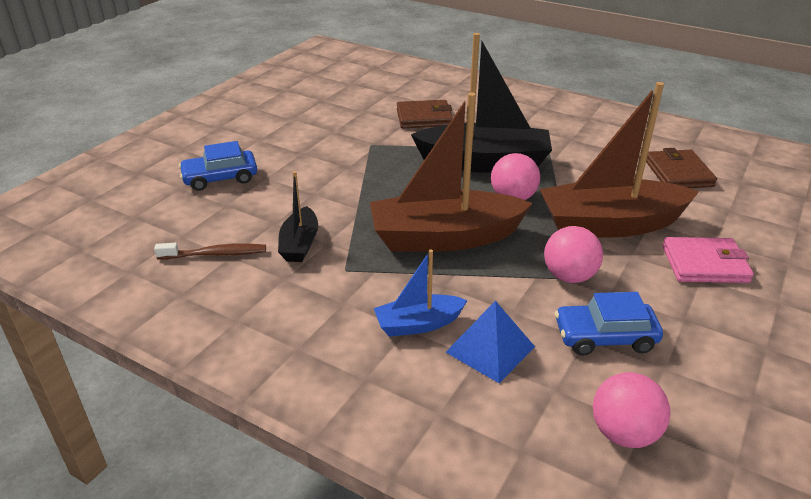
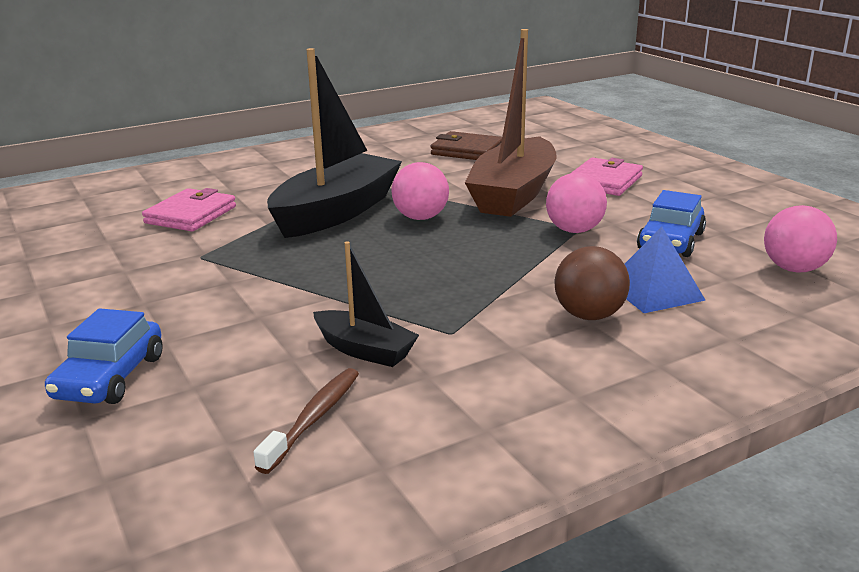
camera: 60 degrees left, 10 degrees down
brown boat [370,92,533,252] -> none
blue boat [374,250,468,337] -> brown ball [554,246,630,320]
brown wallet [397,100,453,128] -> pink wallet [142,188,236,231]

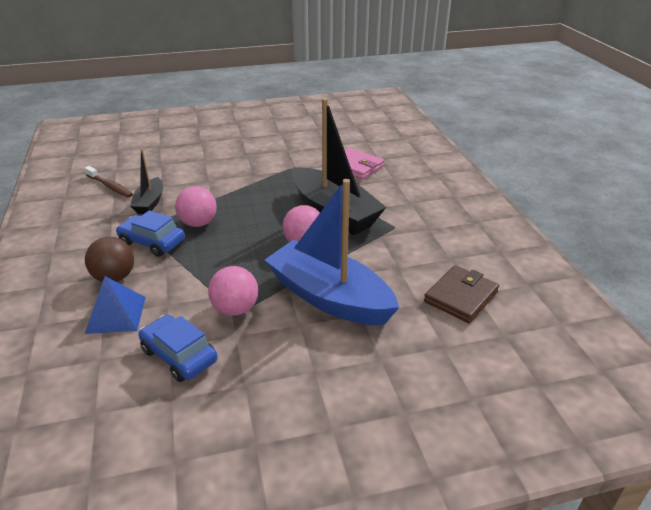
camera: 105 degrees right, 10 degrees up
blue car [45,308,163,404] -> blue car moved to [116,210,185,257]
black boat [313,241,419,367] -> black boat turned 45 degrees counterclockwise [130,149,163,214]
brown boat [465,29,557,217] -> blue boat [265,179,399,325]
pink wallet [570,157,643,196] -> none
pink ball [764,205,837,273] -> pink ball moved to [175,186,217,227]

